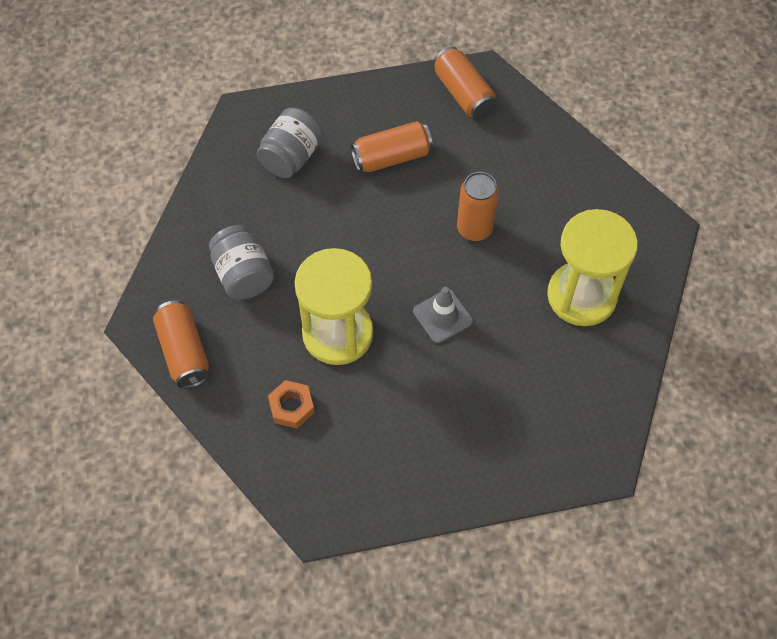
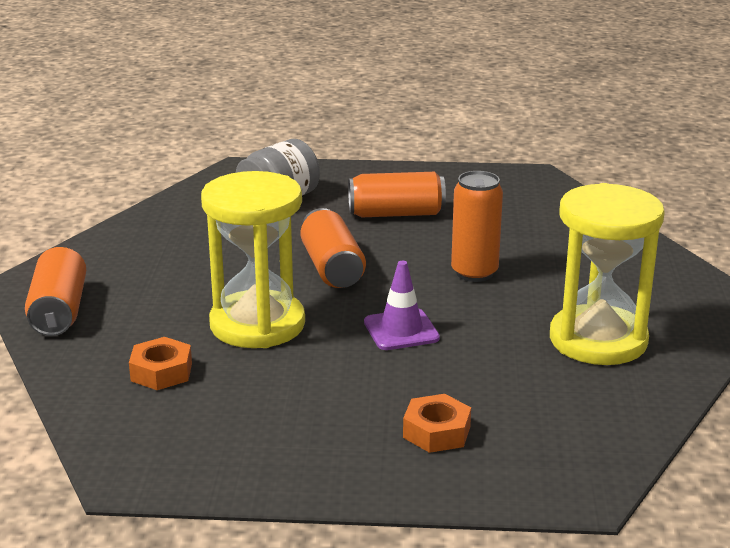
camera: 15 degrees right, 35 degrees down
grey jar [209,225,274,300] -> none
grey traffic cone [413,287,473,343] -> purple traffic cone [364,261,440,350]
orange can [433,46,496,119] -> orange can moved to [300,208,366,288]
none -> orange nut [403,394,471,453]

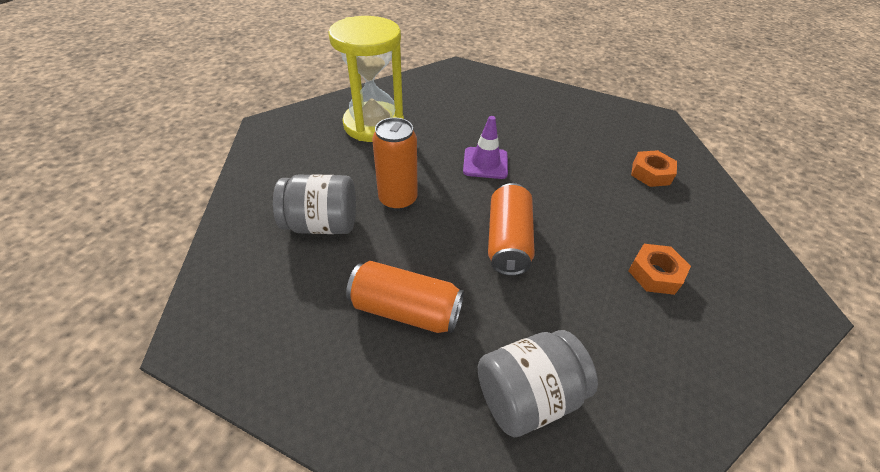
camera: 160 degrees left, 20 degrees up
orange can [25,247,86,336] -> none
yellow hourglass [201,171,305,348] -> none
orange nut [403,394,471,453] -> orange nut moved to [628,244,691,295]
none -> grey jar [273,174,356,234]

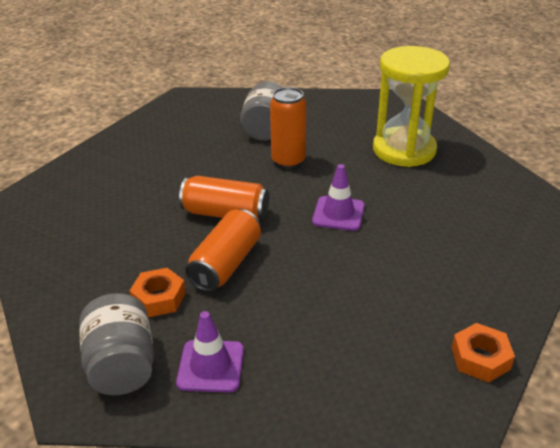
camera: 100 degrees right, 10 degrees down
orange can [346,261,464,333] -> orange can moved to [185,209,261,292]
grey jar [478,330,598,437] -> grey jar moved to [79,293,154,395]
orange nut [631,150,677,187] -> orange nut moved to [452,323,515,383]
none -> purple traffic cone [176,311,244,392]

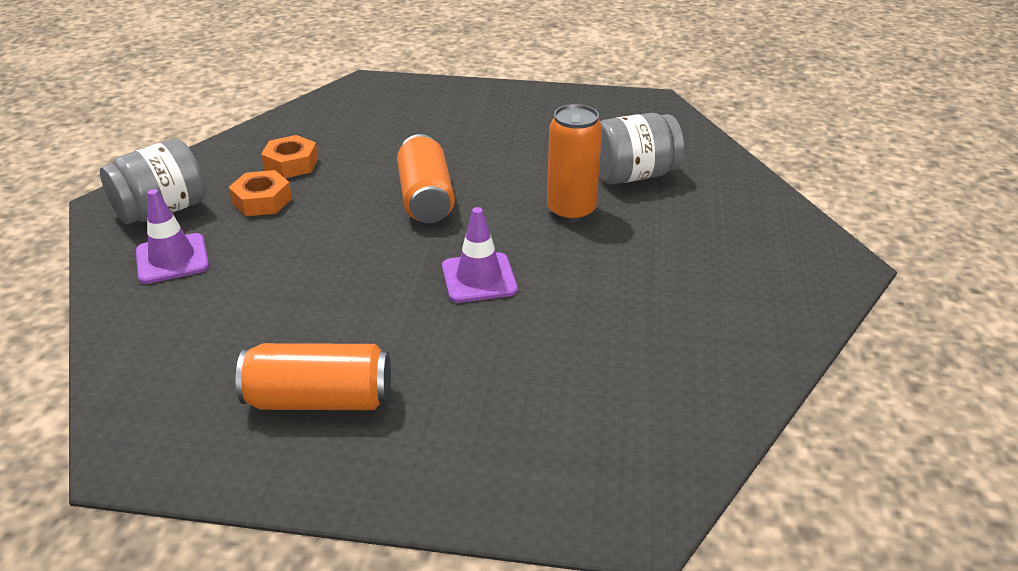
camera: 65 degrees right, 0 degrees up
orange can [185,209,261,292] -> orange can moved to [236,343,391,410]
yellow hourglass [373,46,450,167] -> none
orange nut [452,323,515,383] -> orange nut moved to [261,135,318,178]

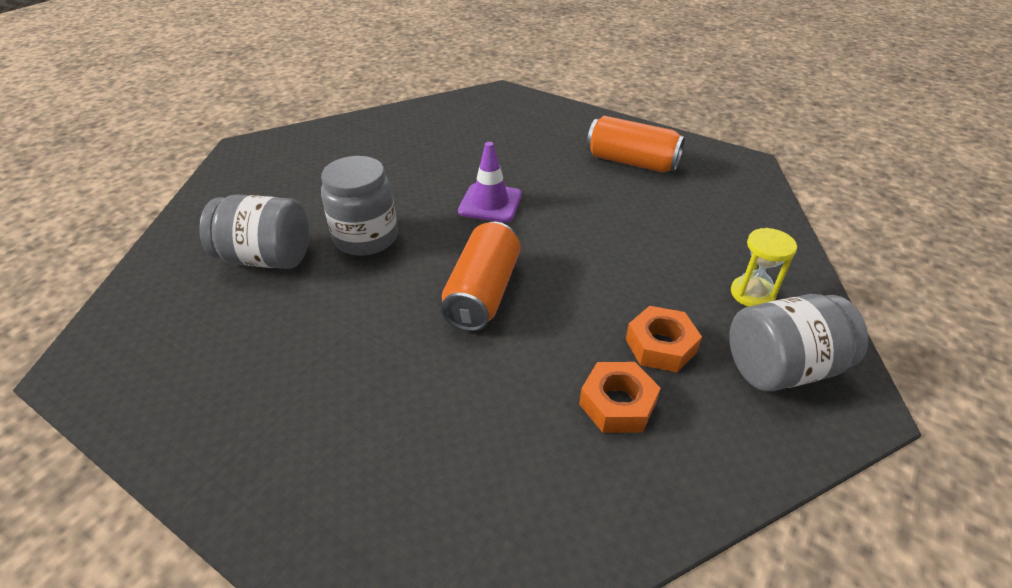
camera: 155 degrees left, 5 degrees up
purple traffic cone [136,189,209,284] -> yellow hourglass [731,228,797,307]
orange can [547,104,602,222] -> grey jar [321,156,398,256]

